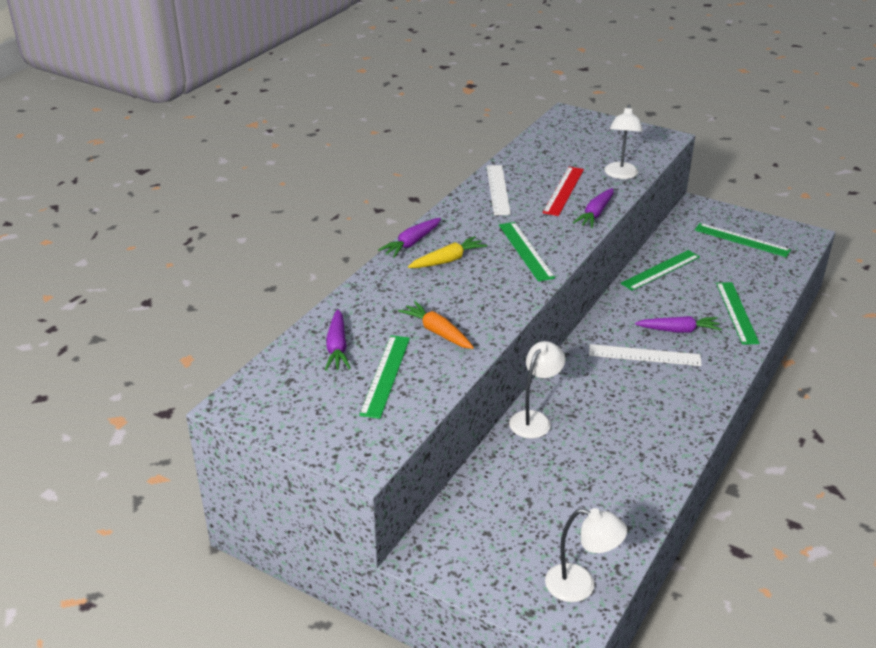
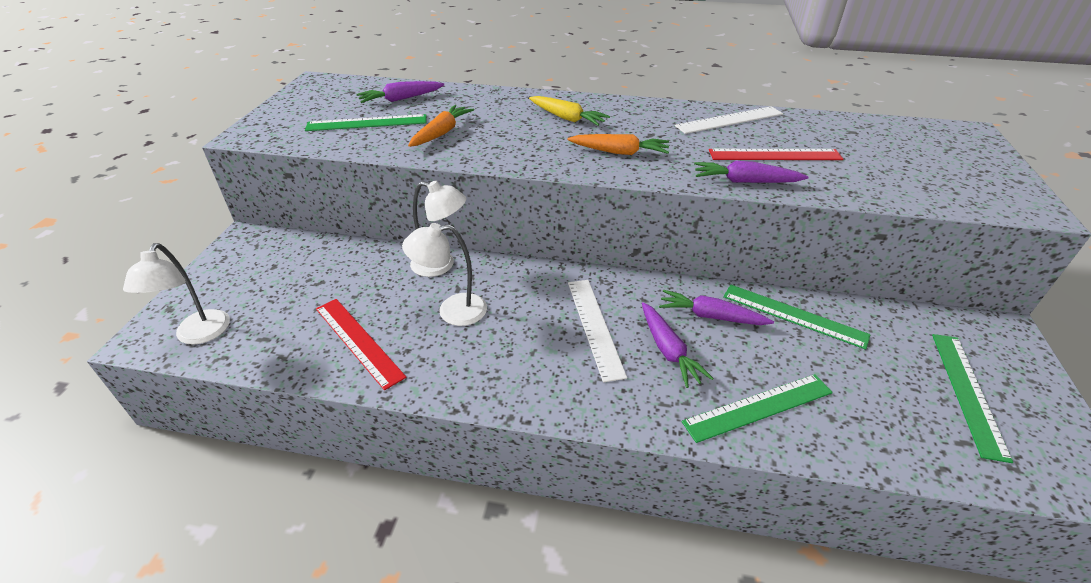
camera: 70 degrees right, 5 degrees up
purple carrot [378,218,441,258] -> purple carrot moved to [659,290,774,325]
green ruler [499,222,555,282] -> orange carrot [567,134,669,155]
white lamp [604,105,643,179] -> white lamp moved to [402,223,487,326]
none -> red ruler [316,299,406,390]

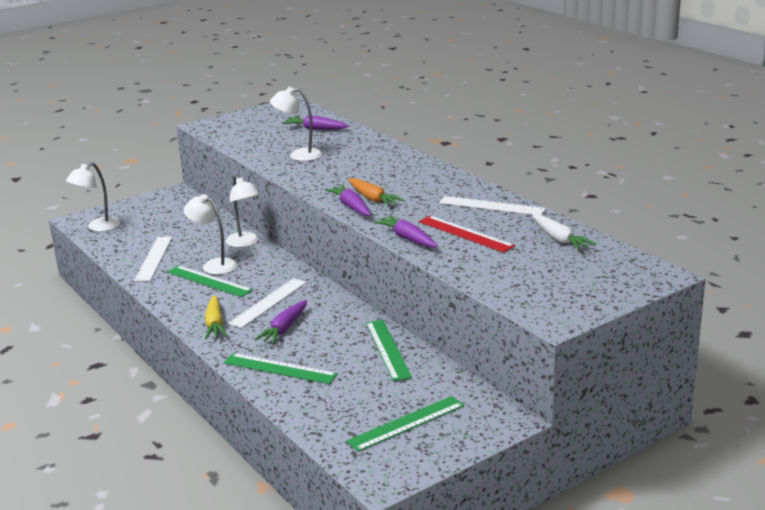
camera: 45 degrees right, 15 degrees down
green ruler [305,114,427,131] -> green ruler moved to [167,265,253,297]
red ruler [316,299,406,390] -> white ruler [134,237,172,281]
orange carrot [408,105,474,147] -> white lamp [270,87,322,161]
yellow carrot [529,96,610,126] -> yellow carrot moved to [205,295,228,339]
purple carrot [659,290,774,325] -> purple carrot moved to [325,185,371,216]
none -> white carrot [532,215,596,250]

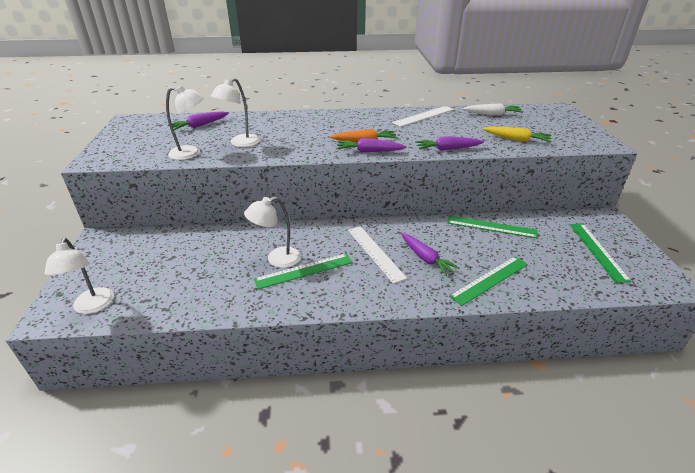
camera: 60 degrees left, 10 degrees up
white ruler [134,237,172,281] -> none
yellow carrot [205,295,228,339] -> yellow carrot moved to [483,127,551,142]
white lamp [226,175,260,247] -> white lamp moved to [166,86,204,160]
red ruler [419,215,515,253] -> none

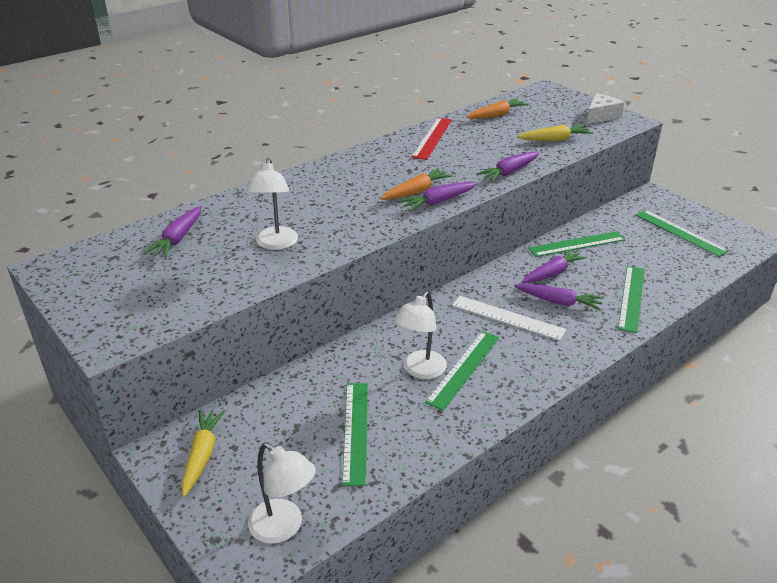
camera: 35 degrees left, 0 degrees up
white lamp [166,86,204,160] -> none
white ruler [392,106,454,127] -> red ruler [411,118,452,160]
white carrot [462,103,523,116] -> orange carrot [467,98,529,119]
none -> yellow carrot [181,409,226,497]
none -> green ruler [342,383,368,486]
none -> purple carrot [521,249,587,283]
none -> white cheese [586,93,624,125]

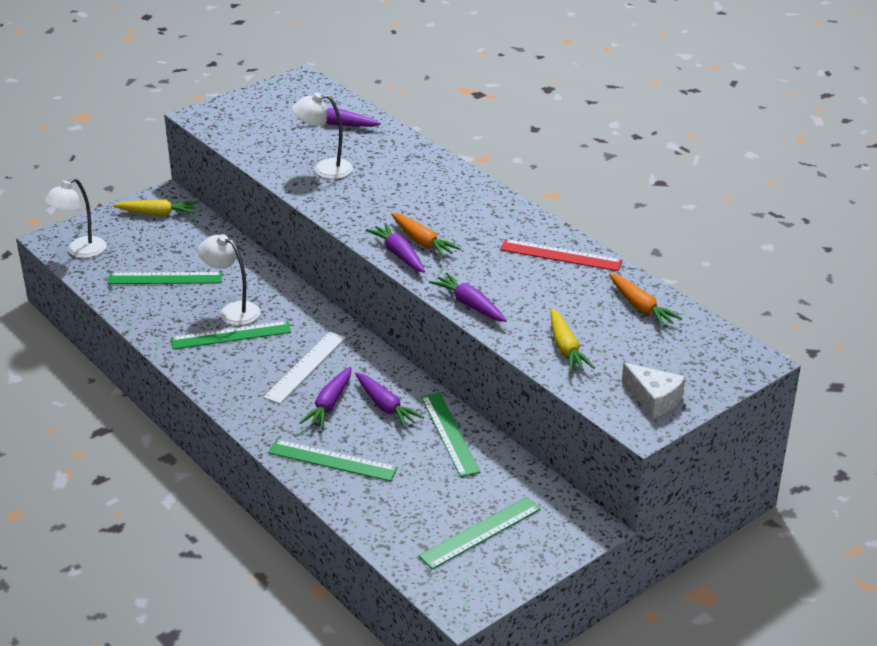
camera: 90 degrees right, 0 degrees up
green ruler [425,331,499,411] -> green ruler turned 45 degrees counterclockwise [171,321,291,349]

